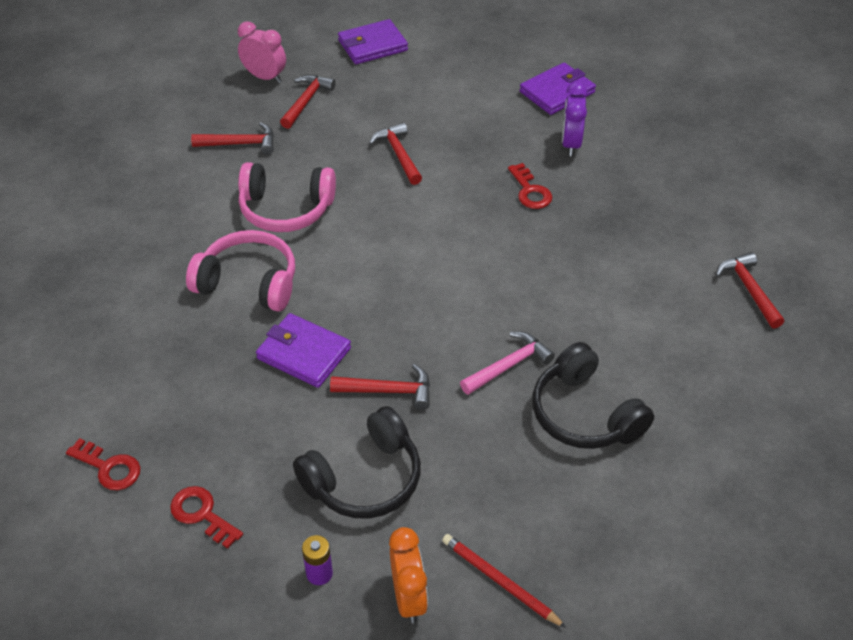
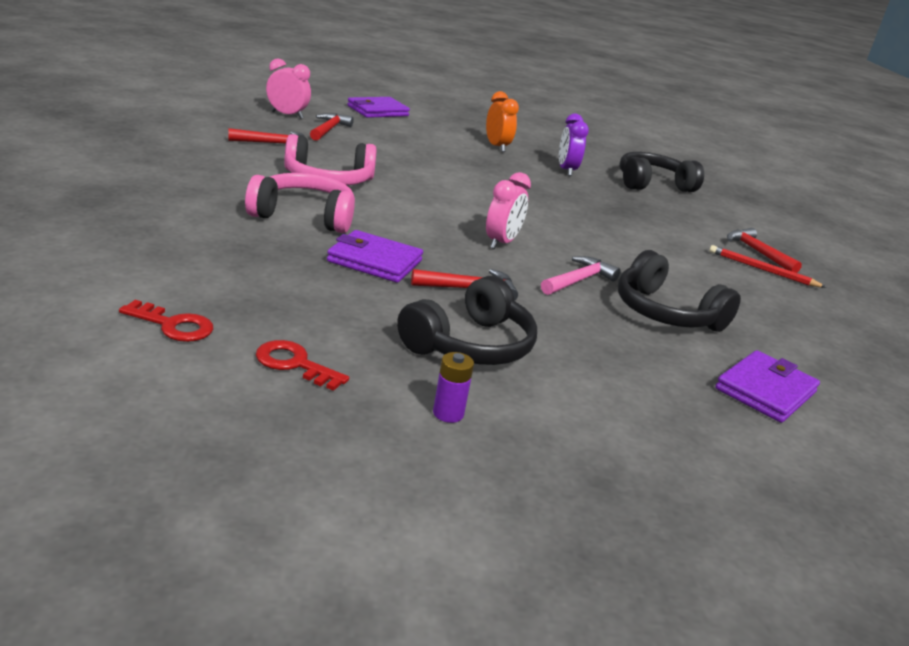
camera: 15 degrees left, 20 degrees down
red hammer [369,123,422,185] -> none
orange clock [389,527,428,623] -> orange clock moved to [486,91,519,152]
red pencil [442,534,566,628] -> red pencil moved to [709,245,826,288]
red key [508,163,552,209] -> none
purple wallet [520,63,596,115] -> purple wallet moved to [715,350,820,423]
none -> pink clock [486,172,531,249]
none -> black headphones [620,152,704,192]

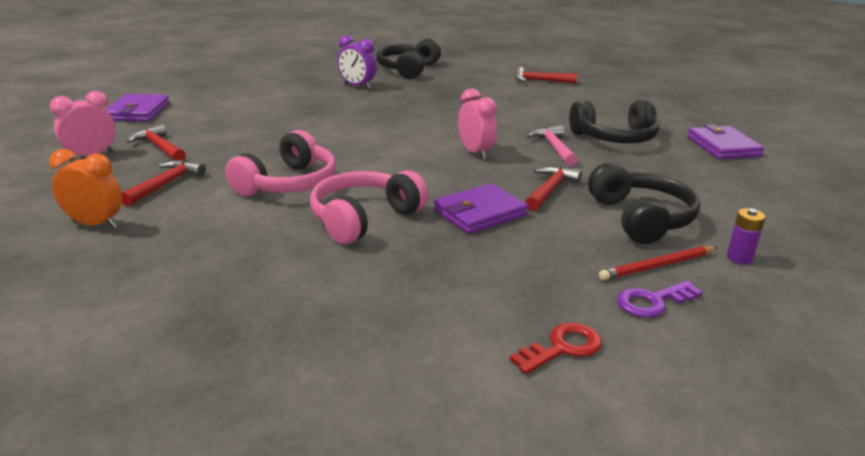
camera: 50 degrees left, 0 degrees up
red key [256,340,349,391] -> purple key [617,281,703,318]
orange clock [486,91,519,152] -> orange clock moved to [49,149,122,228]
red pencil [709,245,826,288] -> red pencil moved to [599,246,717,281]

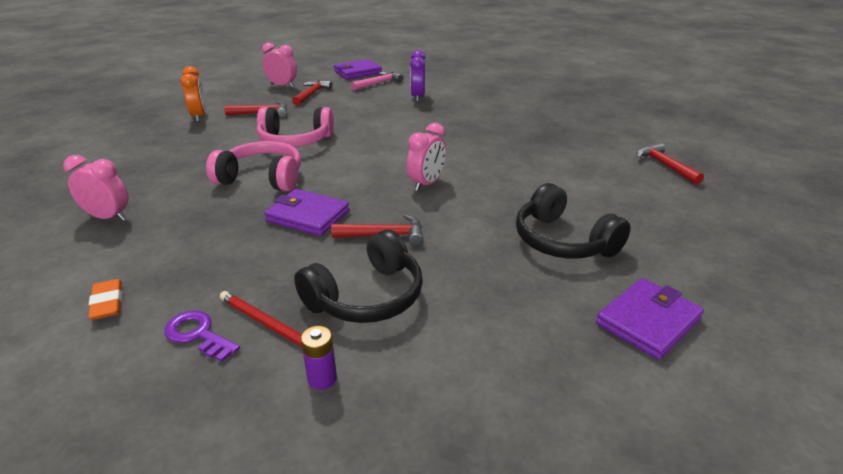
camera: 60 degrees right, 5 degrees up
purple clock [337,35,377,89] -> purple clock moved to [410,50,425,102]
black headphones [376,38,441,79] -> none
red key [510,322,602,374] -> orange eraser [88,279,122,320]
pink hammer [527,126,578,166] -> pink hammer moved to [351,71,403,91]
none -> pink clock [63,155,129,221]

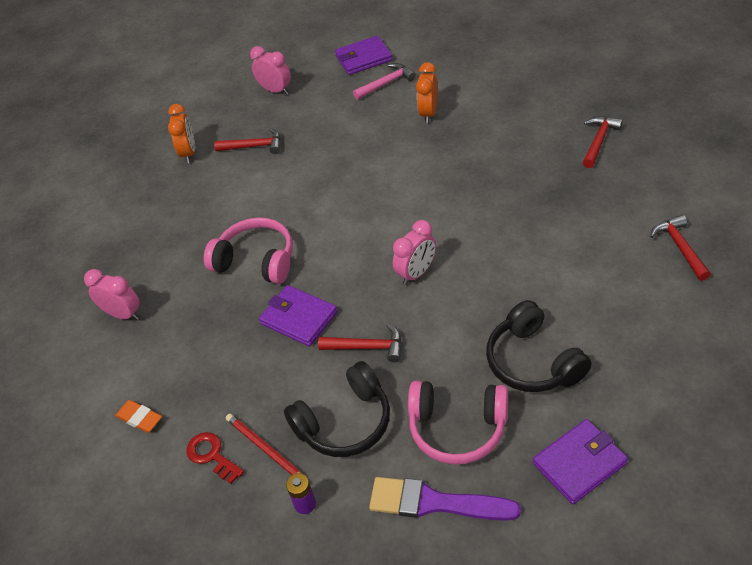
camera: 15 degrees right, 15 degrees up
orange eraser [88,279,122,320] -> orange eraser turned 45 degrees counterclockwise [115,400,162,433]
purple key [164,310,240,362] -> red key [186,432,244,484]
pink headphones [257,107,334,147] -> pink headphones moved to [408,381,508,464]
red hammer [292,80,333,106] -> red hammer moved to [583,117,623,168]
purple clock [410,50,425,102] -> orange clock [416,62,438,123]
none -> purple brush [369,477,521,521]

